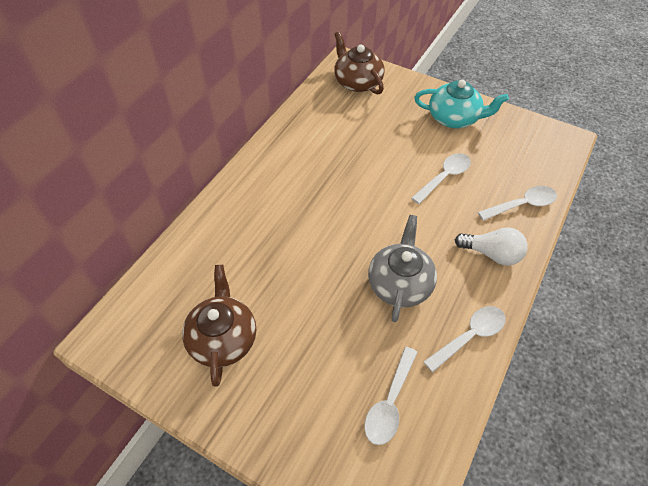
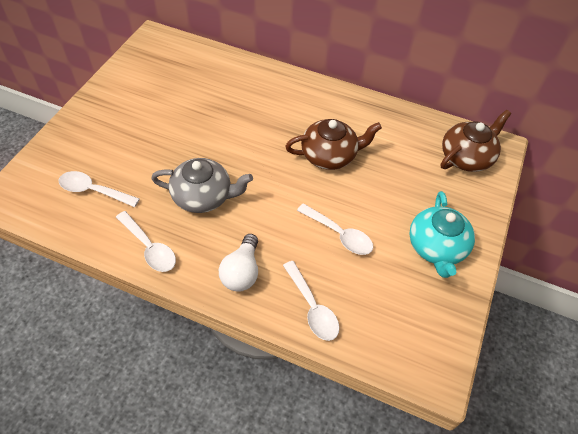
camera: 80 degrees right, 0 degrees up
brown teapot [182,265,256,387] -> brown teapot moved to [285,119,382,170]

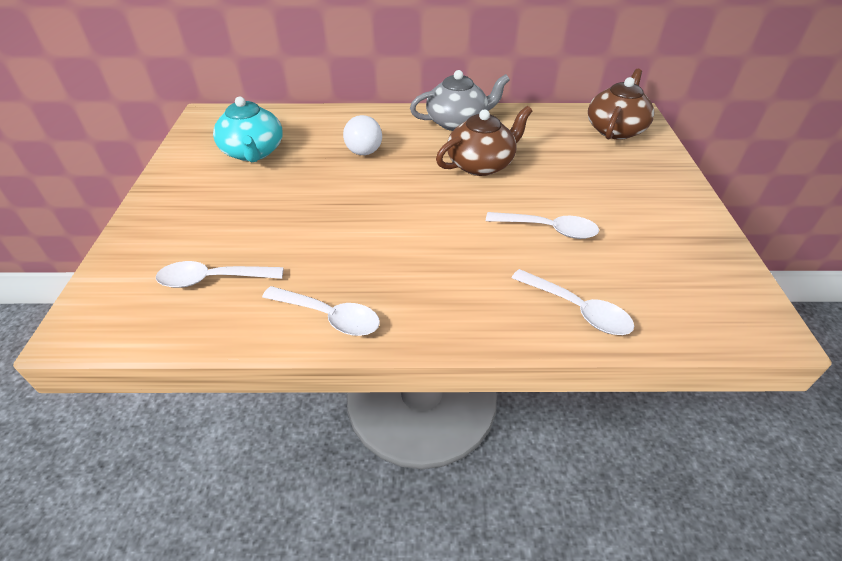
camera: 20 degrees left, 10 degrees down
grey teapot [151,158,253,213] -> grey teapot moved to [410,70,510,131]
white light bulb [219,234,258,292] -> white light bulb moved to [343,115,382,155]
turquoise teapot [409,191,475,278] -> turquoise teapot moved to [213,96,283,162]

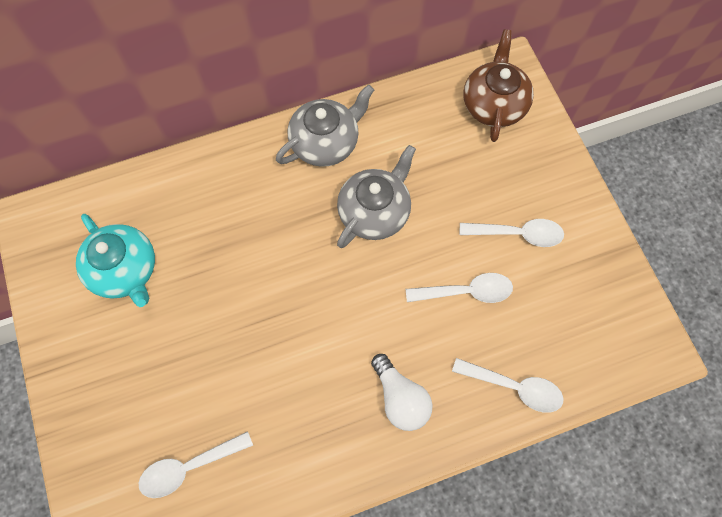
camera: 20 degrees left, 25 degrees up
white spoon [262,286,380,336] -> white spoon moved to [459,219,564,247]
white light bulb [343,115,382,155] -> white light bulb moved to [371,354,432,431]
brown teapot [436,106,532,176] -> grey teapot [337,145,416,248]

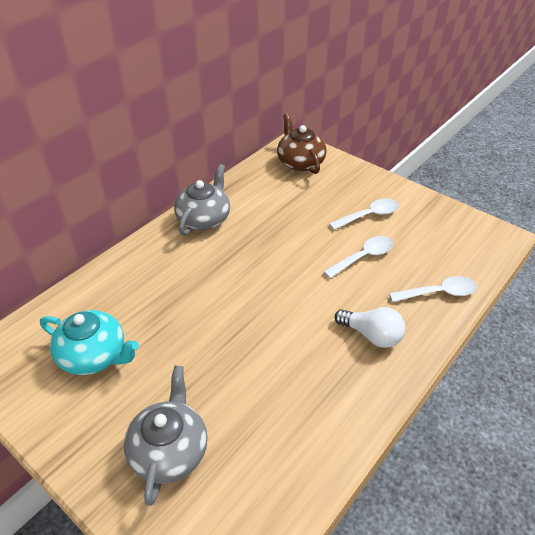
camera: 30 degrees left, 25 degrees down
white spoon [138,431,253,498] -> none
grey teapot [337,145,416,248] -> grey teapot moved to [124,366,208,506]

